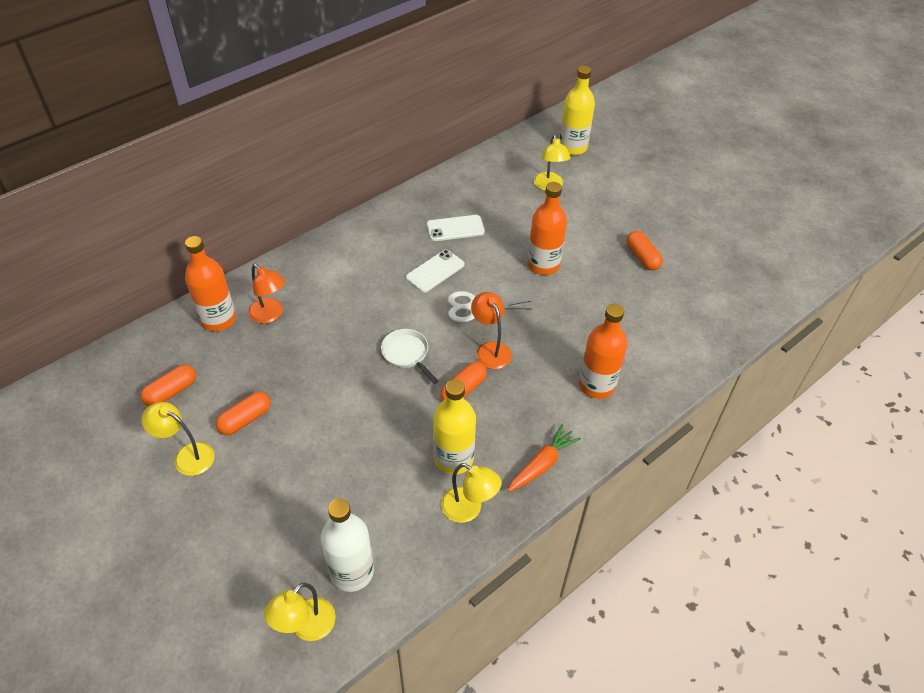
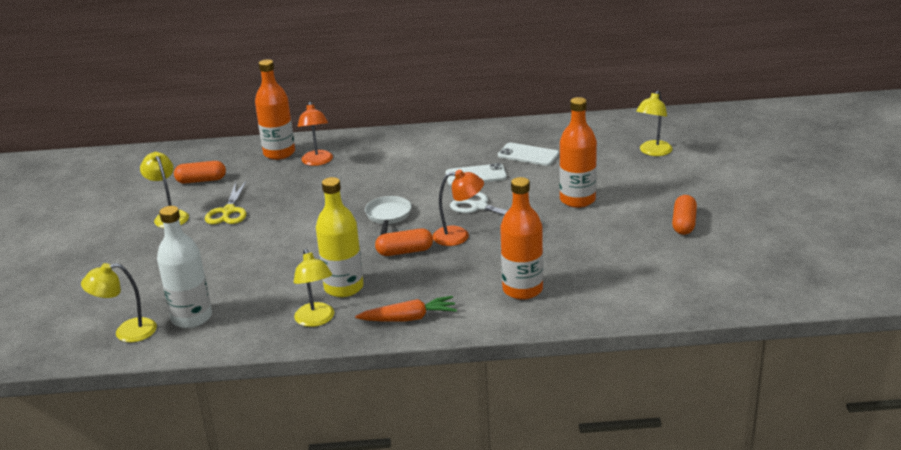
camera: 40 degrees right, 20 degrees down
orange capsule [216,392,271,435] -> yellow scissors [205,181,246,224]
orange lamp [471,292,512,369] -> orange lamp turned 75 degrees clockwise [433,170,484,246]
yellow bottle [560,66,595,155] -> none

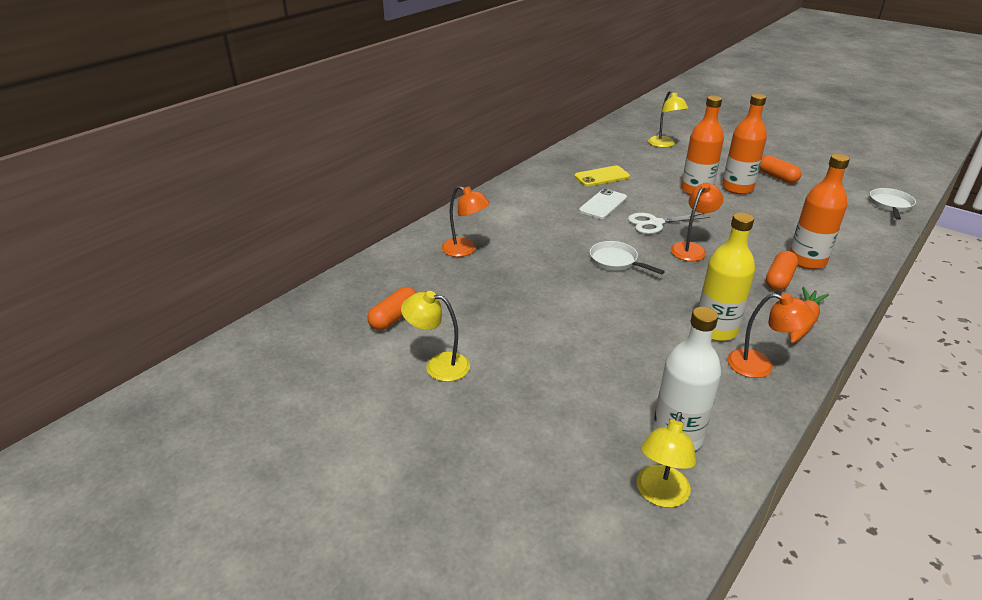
camera: 50 degrees left, 5 degrees up
yellow scissors [205,181,246,224] -> none
orange bottle [255,59,295,160] -> orange bottle moved to [722,94,767,194]
yellow lamp [294,249,334,327] -> orange lamp [727,293,815,378]
orange capsule [375,228,433,256] -> orange capsule moved to [766,251,798,291]
white phone [498,143,559,166] -> yellow phone [574,165,630,186]
none -> white pan [870,188,916,220]

